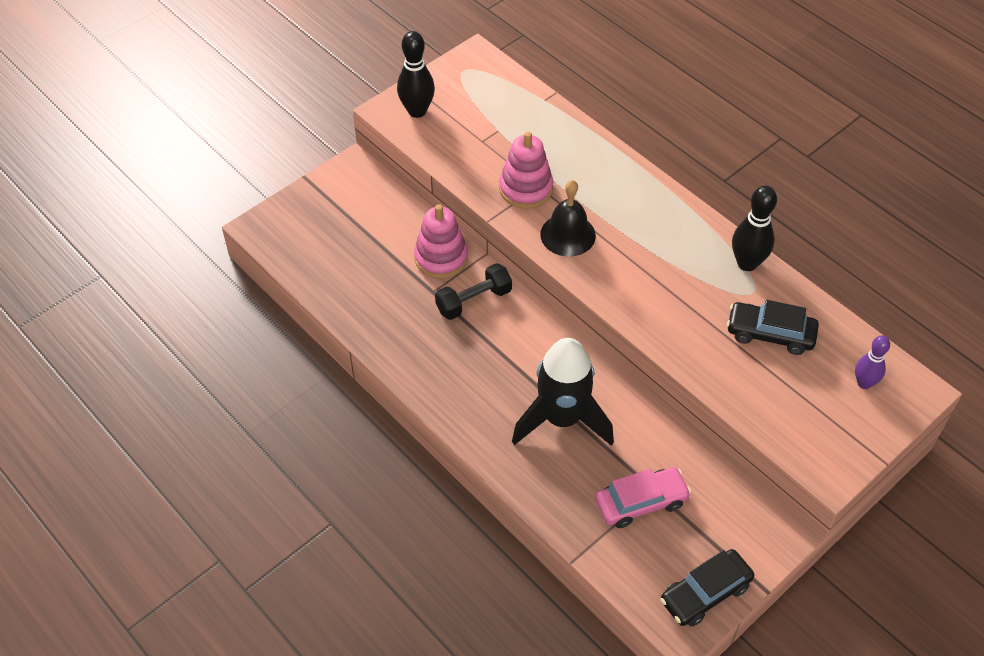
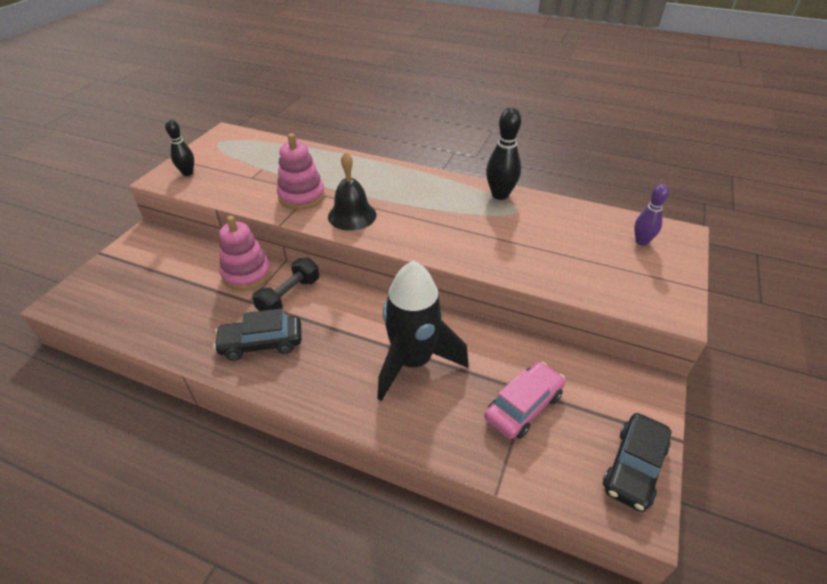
camera: 25 degrees left, 10 degrees down
black bowling pin [397,31,435,118] -> black bowling pin [165,120,194,176], size x0.66
black car [727,300,819,355] -> black car moved to [213,309,302,361]

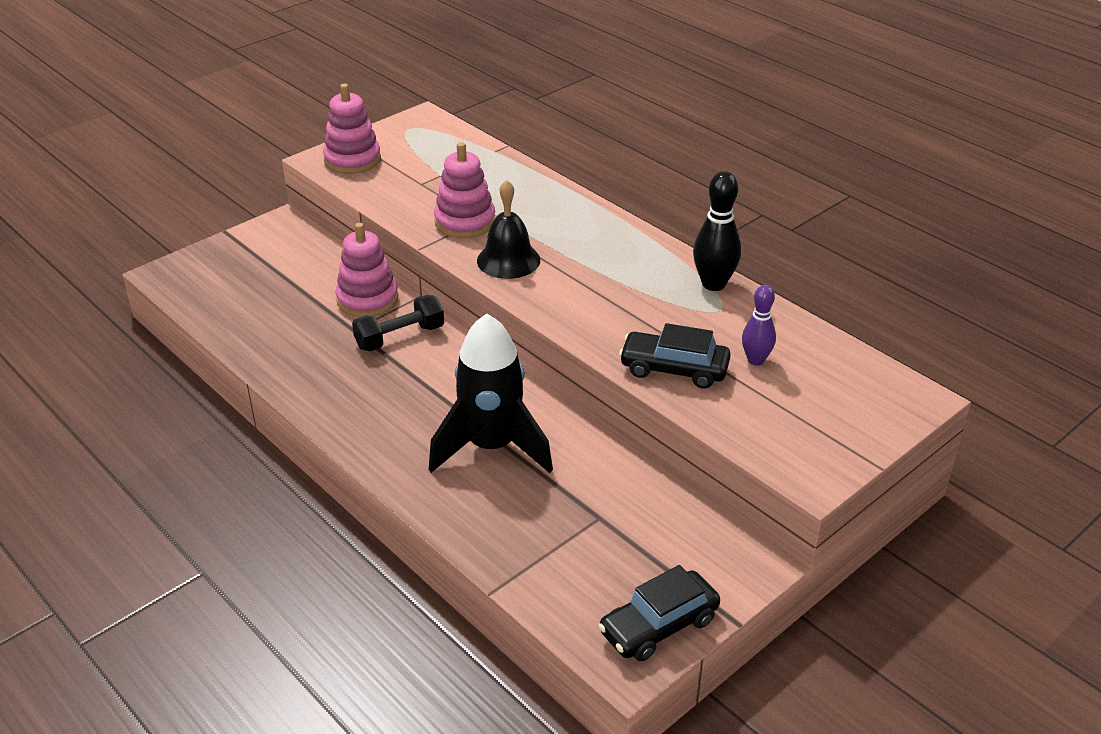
camera: 25 degrees right, 5 degrees down
black bowling pin [165,120,194,176] -> pink stacking toy [323,84,381,174]
black car [213,309,302,361] -> black car moved to [619,323,731,389]
pink car [485,362,565,439] -> none
purple bowling pin [634,184,669,246] -> purple bowling pin moved to [742,285,776,366]

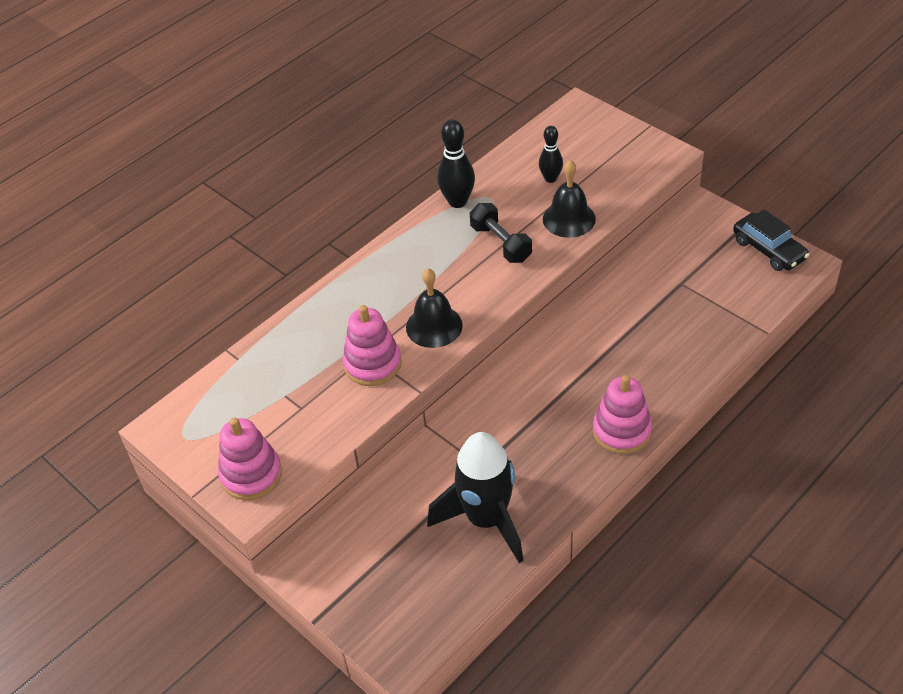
camera: 90 degrees left, 10 degrees up
pink stacking toy [335,223,398,317] -> pink stacking toy moved to [593,375,652,454]
black dumbbell [352,295,444,352] -> black dumbbell moved to [470,203,532,263]
black rocket [429,314,553,473] -> black rocket moved to [427,432,524,563]
black car [619,323,731,389] -> black bell [543,160,596,238]
purple bowling pin [742,285,776,366] -> black bowling pin [539,126,563,183]

